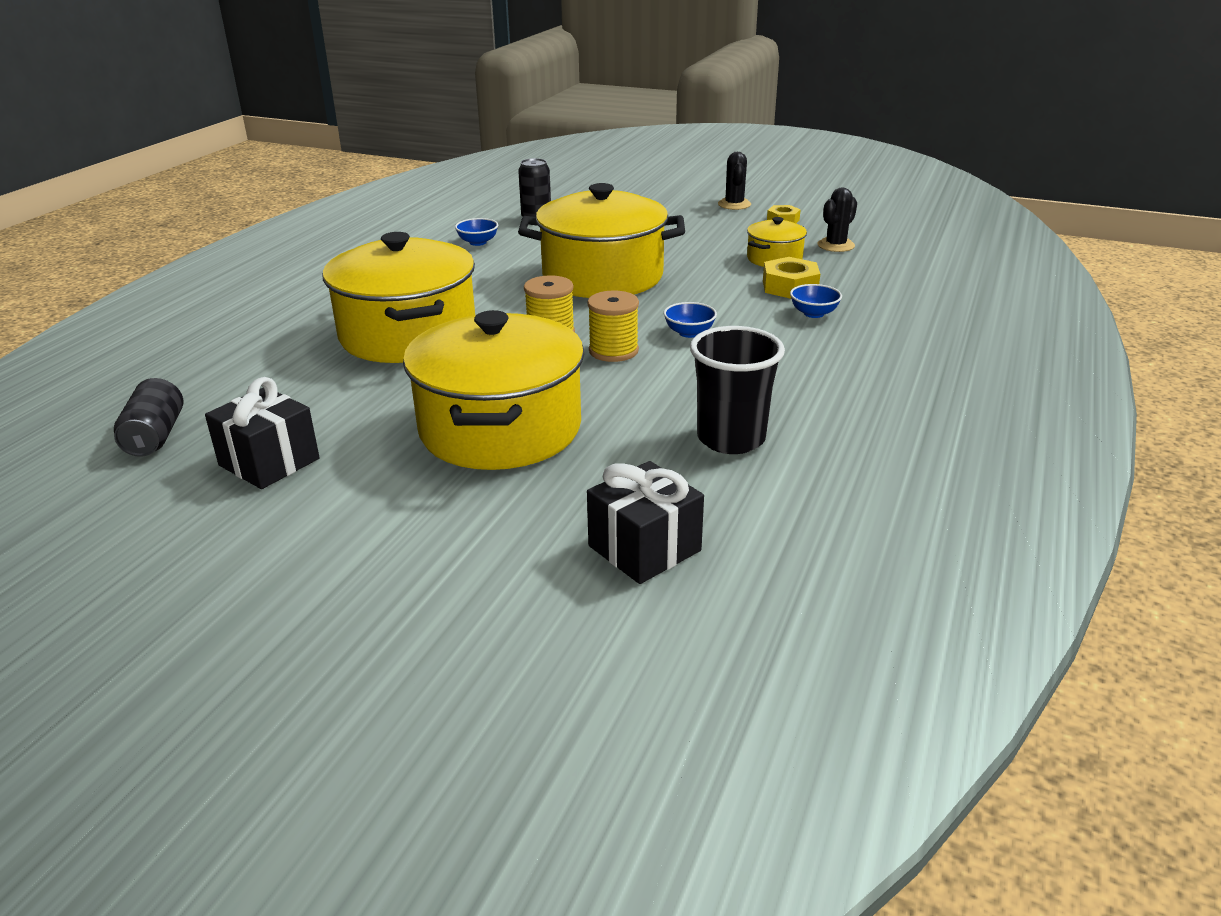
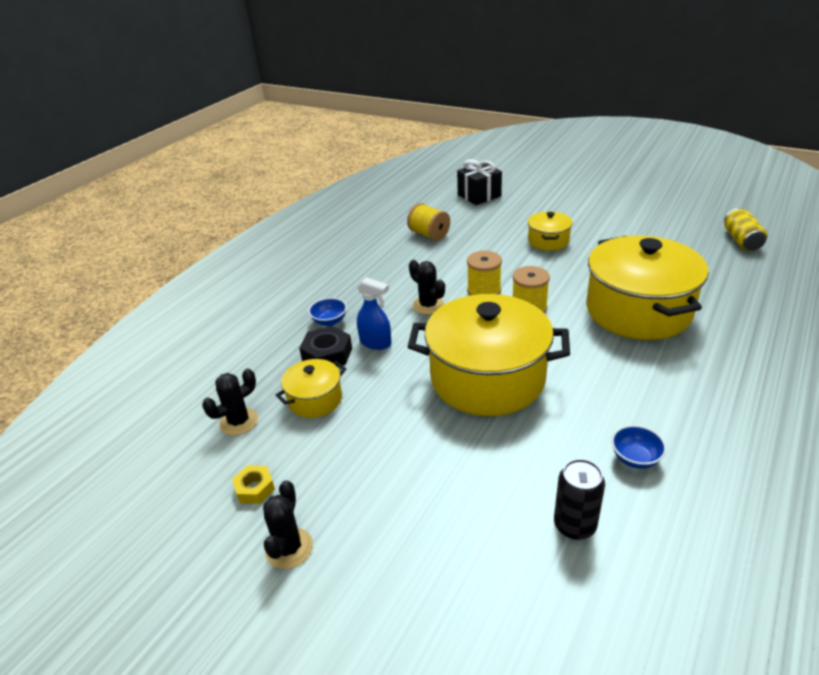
camera: 170 degrees left, 5 degrees up
black can [114,378,183,457] -> yellow can [724,208,768,251]
black gift [205,377,320,489] -> none
yellow pot [403,310,584,470] -> yellow pot [528,211,573,251], size x0.47
blue bowl [664,302,717,338] -> black cactus [409,260,445,314]
black cup [690,326,785,454] -> yellow spool [407,203,450,241]
yellow nut [763,257,820,299] -> black nut [299,326,352,367]
none -> blue spray bottle [357,277,391,350]

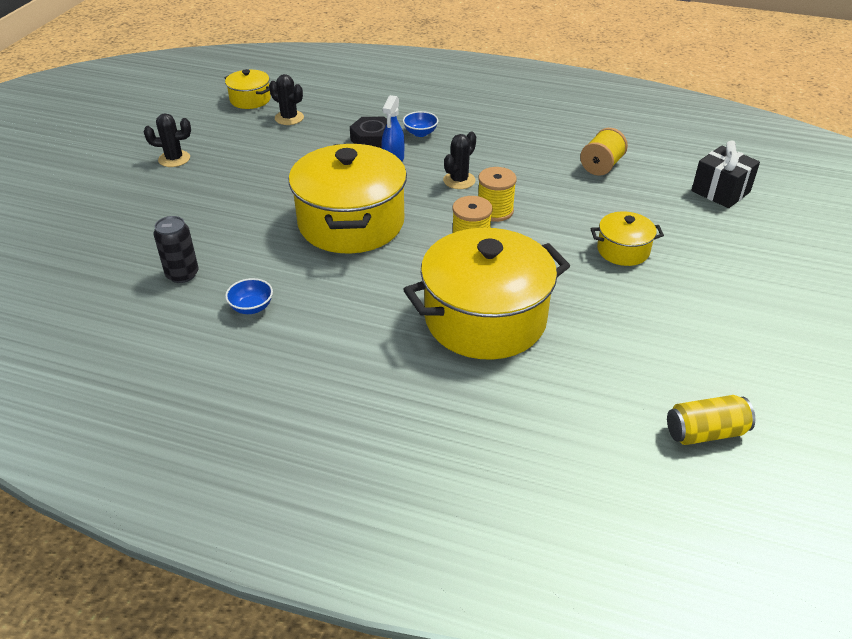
camera: 75 degrees right, 5 degrees up
yellow nut [232,465,275,504] -> none
yellow pot [276,359,346,418] -> yellow pot moved to [225,69,271,109]

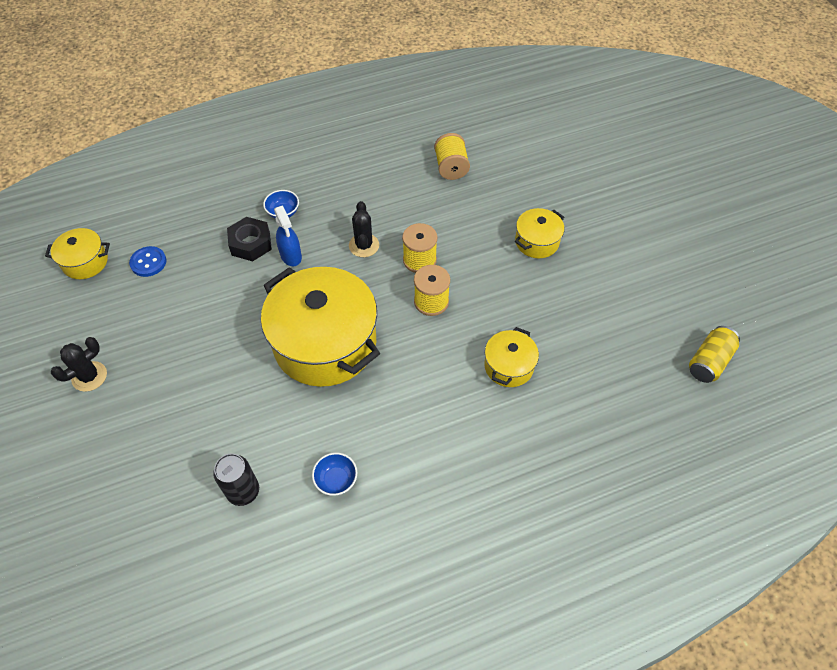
camera: 40 degrees left, 15 degrees up
black cactus [269,74,304,125] -> blue button [129,246,167,277]
yellow pot [403,228,570,360] -> yellow pot [484,327,539,387], size x0.47
black gift [691,141,760,208] -> none

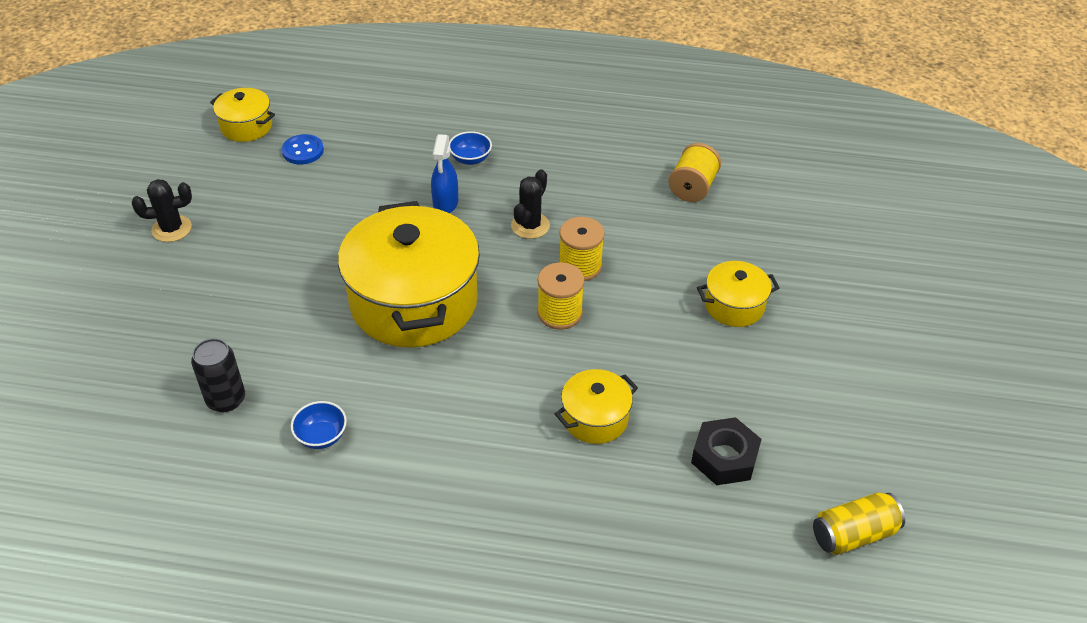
camera: 30 degrees right, 10 degrees down
black nut [227,217,272,261] -> black nut moved to [691,417,762,485]

